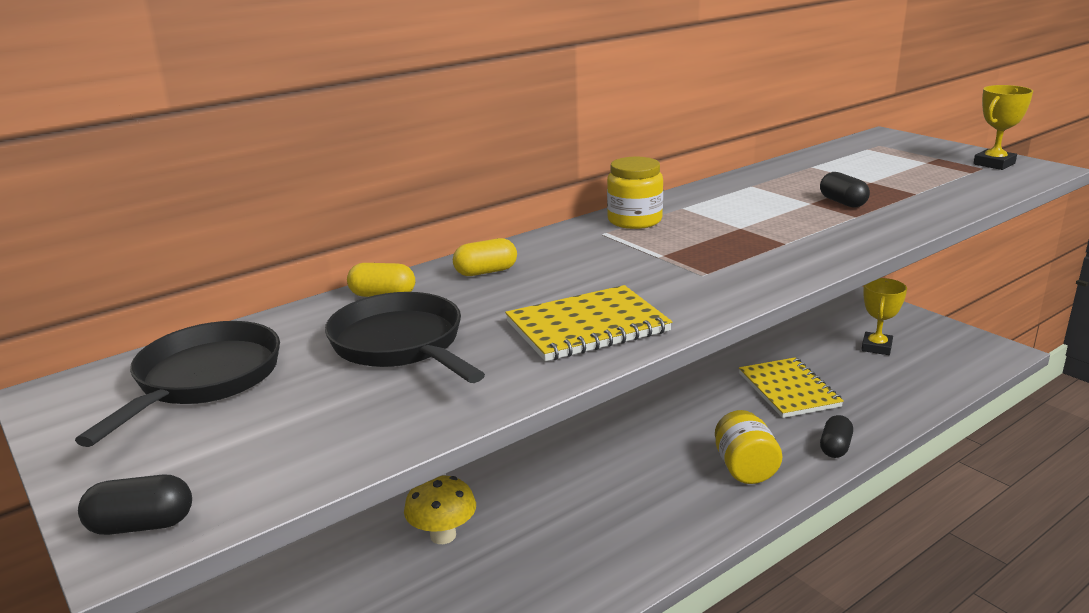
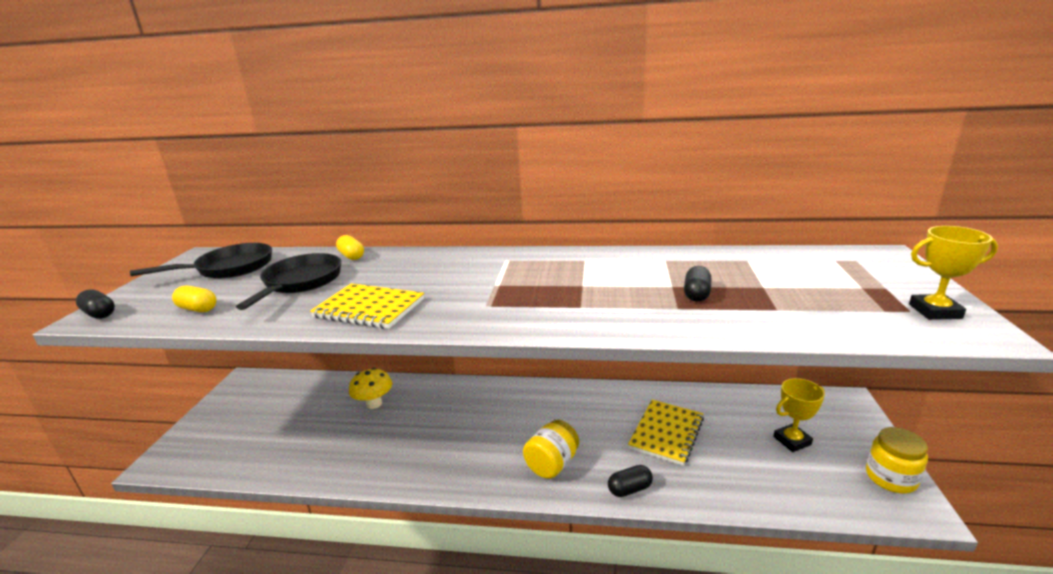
camera: 45 degrees right, 0 degrees up
yellow capsule [453,238,517,276] -> yellow capsule moved to [172,286,217,312]
yellow jar [607,157,663,229] -> yellow jar moved to [866,427,928,494]

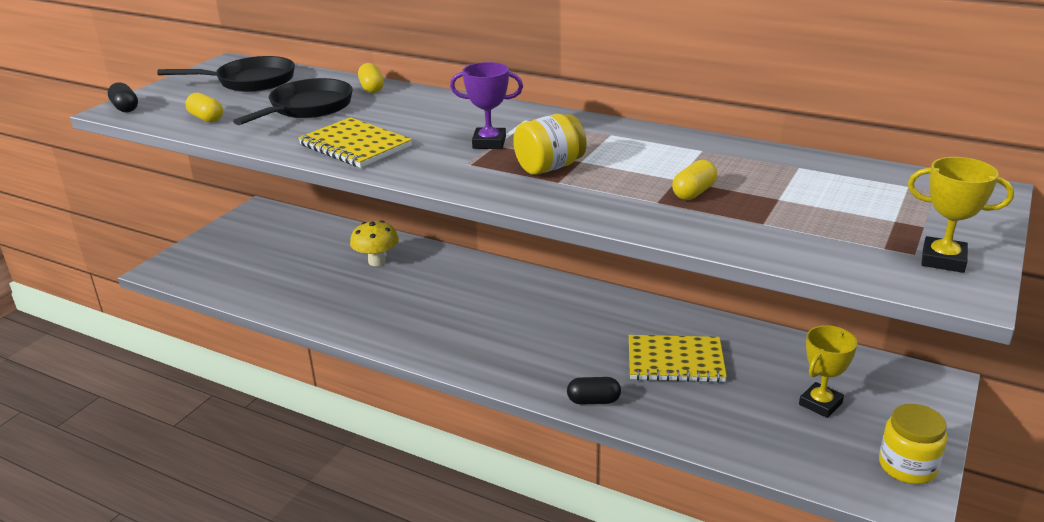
camera: 20 degrees right, 5 degrees up
yellow jar [523,420,579,479] -> yellow jar moved to [513,114,587,175]
yellow notebook [628,400,704,466] -> yellow notebook turned 45 degrees clockwise [629,335,727,382]
black capsule [684,266,711,302] -> yellow capsule [672,160,717,200]
yellow trophy [773,378,825,452] -> yellow trophy turned 45 degrees counterclockwise [799,325,857,418]
none -> purple trophy [450,62,523,149]

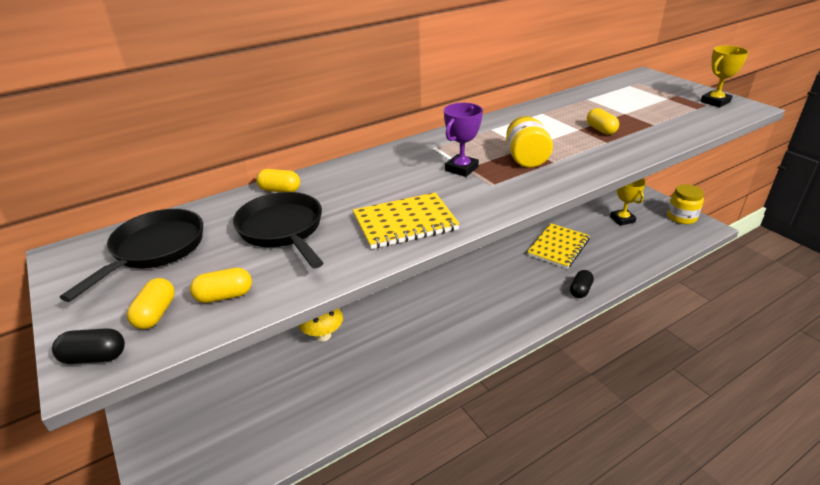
camera: 60 degrees left, 5 degrees up
none -> yellow capsule [127,278,175,329]

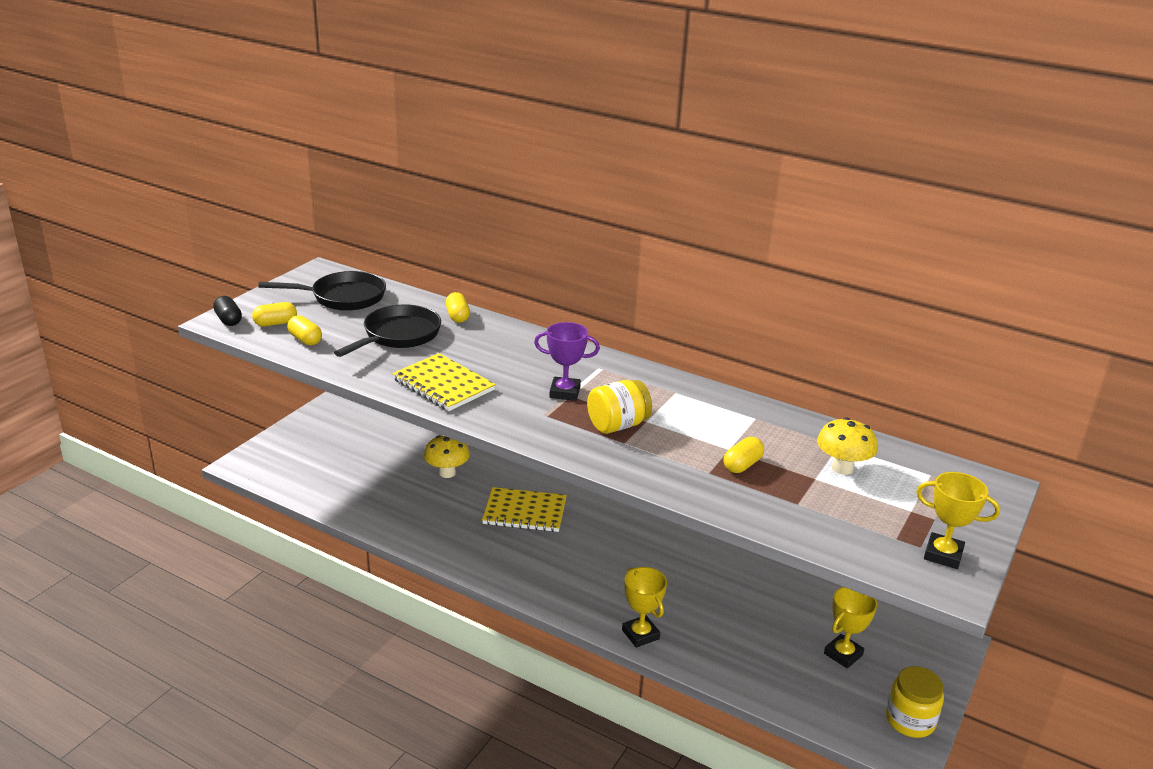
camera: 60 degrees right, 5 degrees down
yellow notebook [527,223,590,269] -> yellow notebook moved to [482,487,567,532]
black capsule [570,270,594,298] -> yellow trophy [622,567,667,648]
none -> yellow mushroom [817,417,878,475]

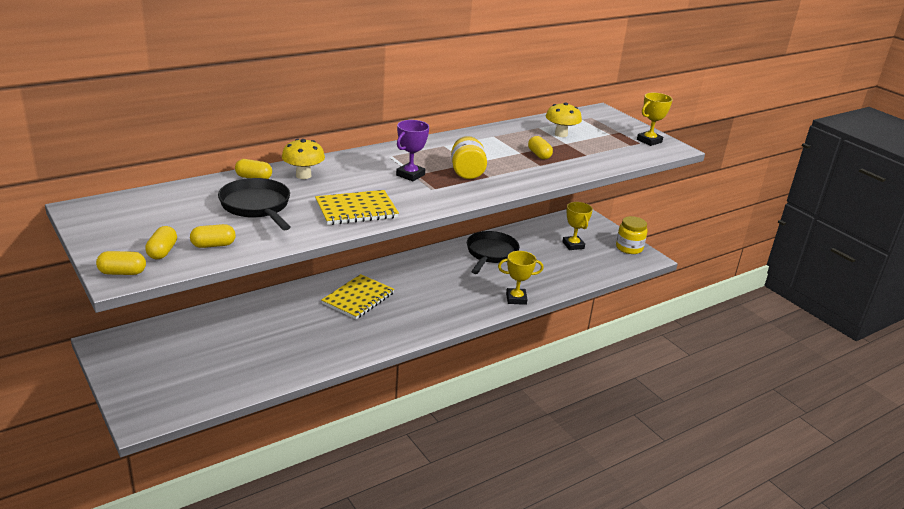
camera: 65 degrees left, 0 degrees up
black capsule [213,296,242,326] -> yellow capsule [96,251,146,275]
black pan [258,271,386,311] -> black pan moved to [467,231,519,274]
yellow mushroom [424,435,470,478] -> yellow mushroom moved to [282,139,325,179]

